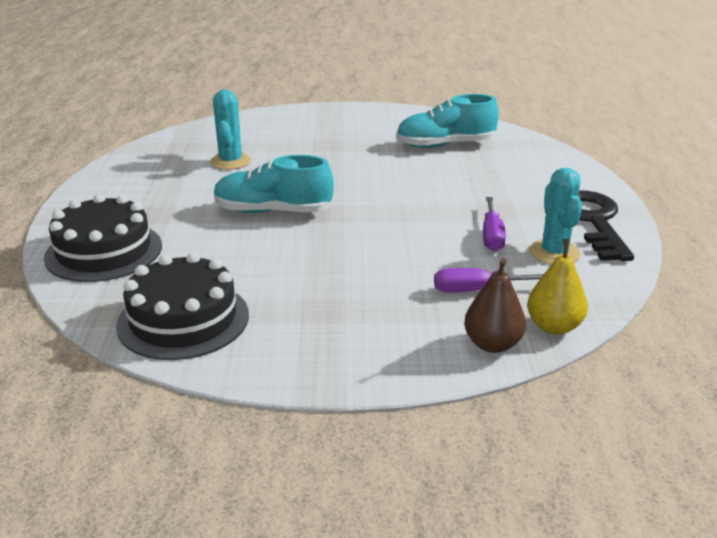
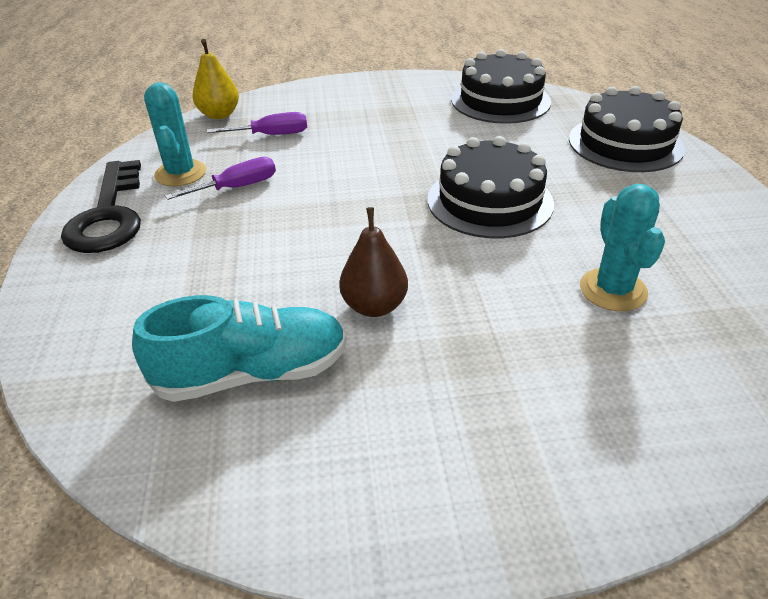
camera: 175 degrees right, 10 degrees up
turquoise shoe [214,155,334,213] -> black cake [428,136,554,238]
brown pear [464,258,526,353] -> brown pear moved to [339,207,408,317]
purple screwdriver [483,197,506,251] -> purple screwdriver turned 60 degrees clockwise [165,157,276,200]

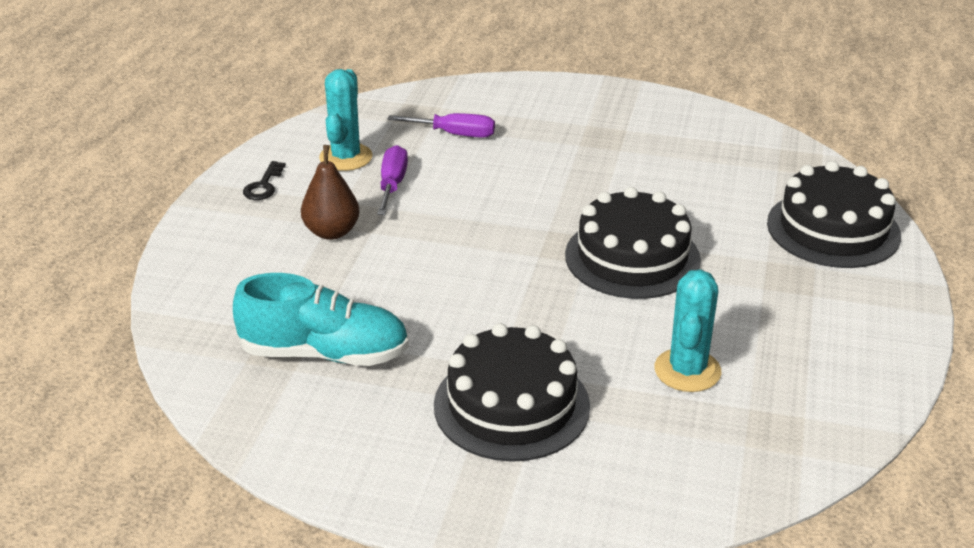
camera: 20 degrees right, 5 degrees down
black key [61,160,141,253] -> black key [243,161,286,200], size x0.44
purple screwdriver [165,157,276,200] -> purple screwdriver turned 75 degrees counterclockwise [377,145,408,215]
yellow pear [193,39,239,119] -> none
brown pear [339,207,408,317] -> brown pear moved to [301,145,359,240]
black cake [451,49,551,124] -> black cake moved to [434,323,590,462]

